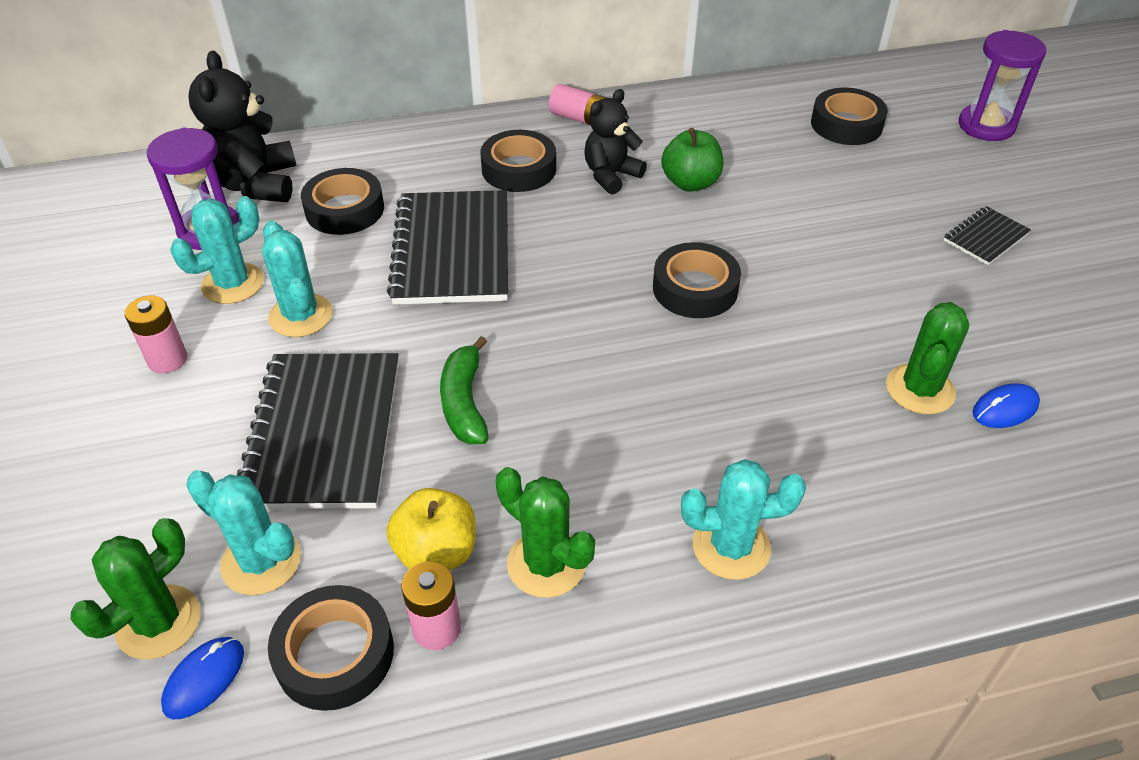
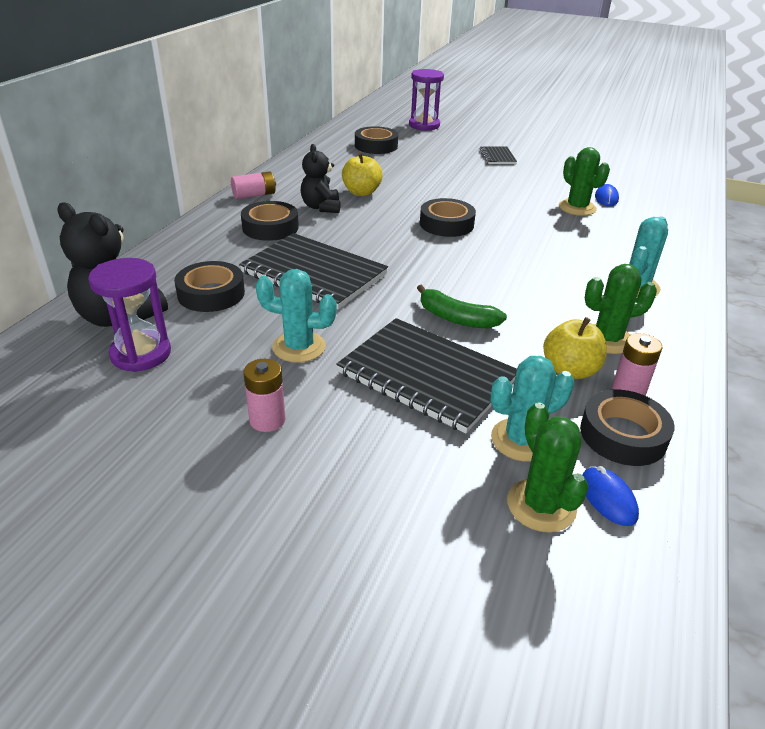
camera: 55 degrees left, 10 degrees down
turquoise cactus [170,196,264,304] -> none
green apple [661,128,723,192] -> yellow apple [342,152,383,196]

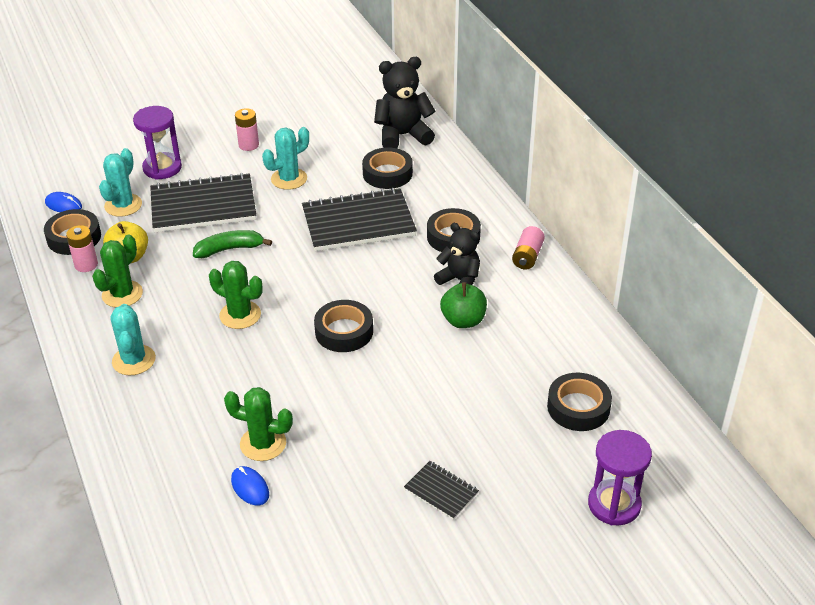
camera: 135 degrees right, 5 degrees up
purple hourglass [88,258,171,372] -> purple hourglass moved to [133,106,182,180]
yellow apple [342,152,383,196] -> green apple [440,282,487,328]
green cactus [507,403,589,532] -> green cactus moved to [209,261,263,329]

